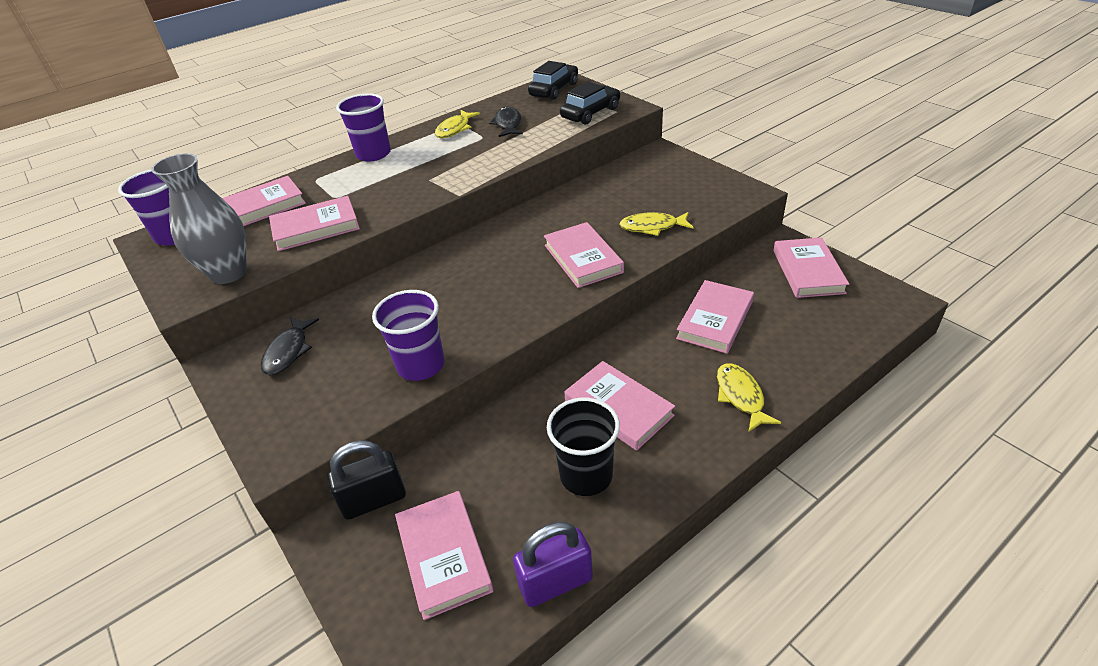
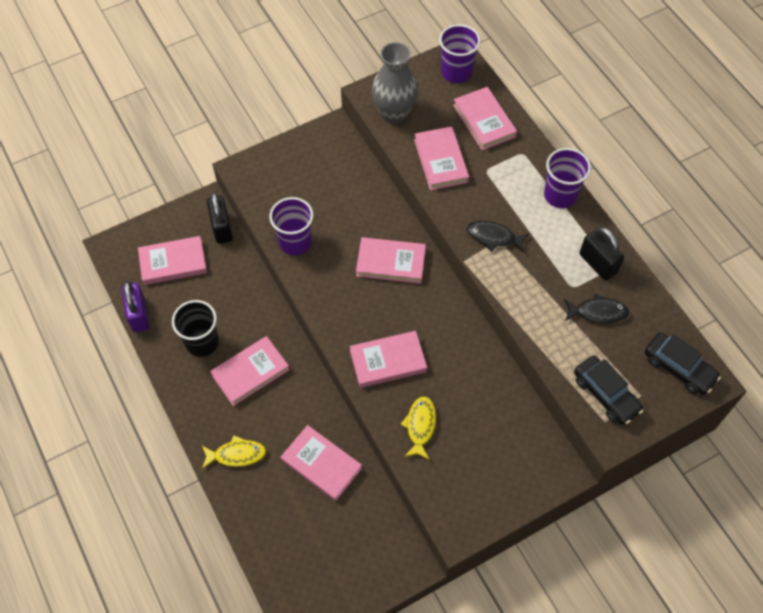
camera: 95 degrees right, 20 degrees up
black fish [261,317,319,375] -> black fish moved to [467,221,530,253]
yellow fish [435,110,480,138] -> black padlock [580,227,624,281]
pink book [773,237,849,298] -> pink book moved to [356,237,426,284]

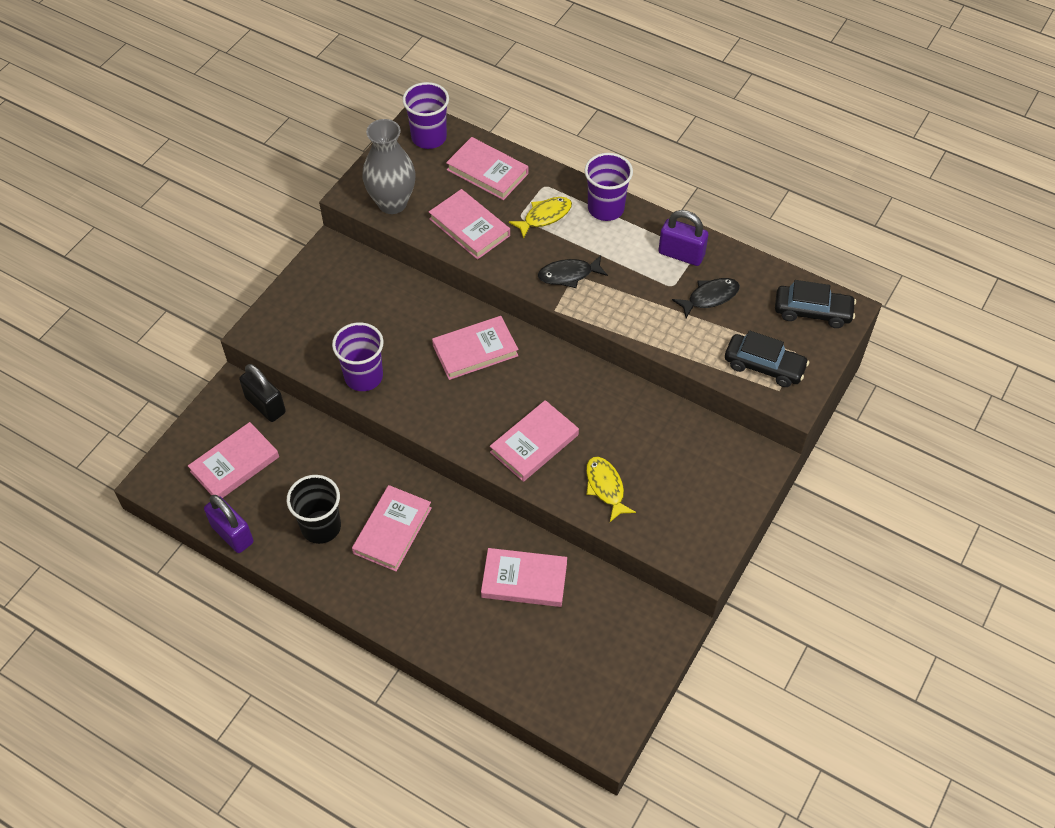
camera: 30 degrees left, 5 degrees down
yellow fish [202,435,266,469] -> yellow fish moved to [509,197,572,239]
black padlock [580,227,624,281] -> purple padlock [658,210,708,266]

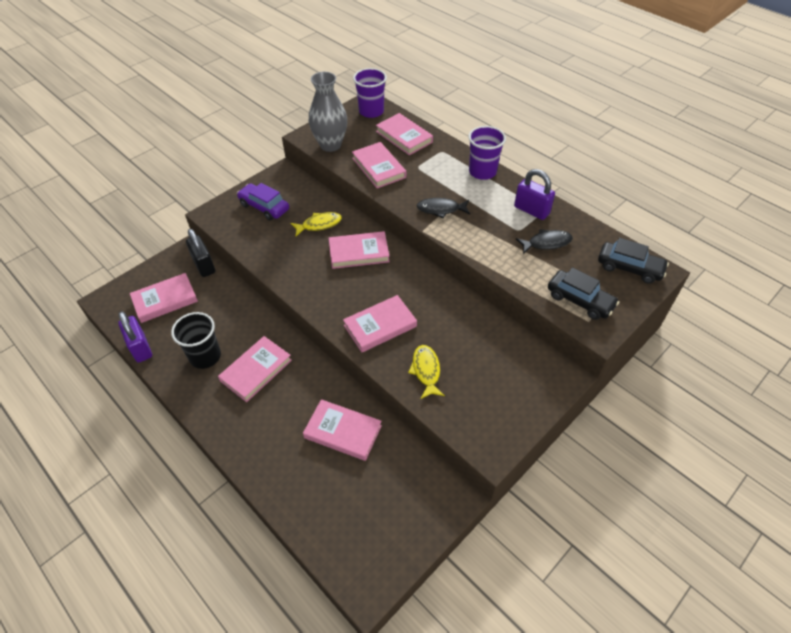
camera: 15 degrees right, 5 degrees down
purple cup [332,322,384,391] -> none
yellow fish [509,197,572,239] -> yellow fish moved to [291,212,342,236]
none -> purple car [237,183,289,221]

